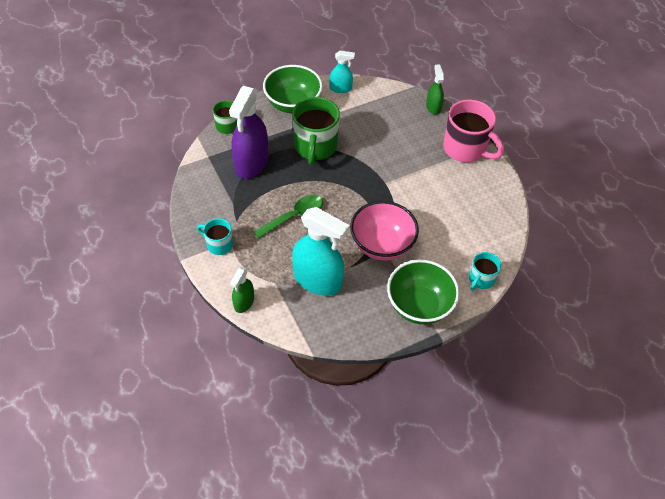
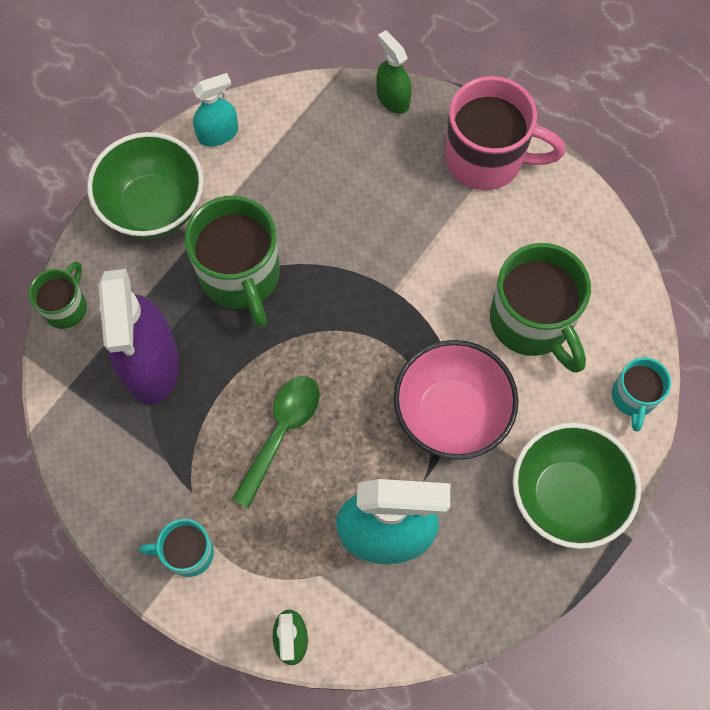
camera: 25 degrees left, 15 degrees up
none -> green mug [490,243,591,373]

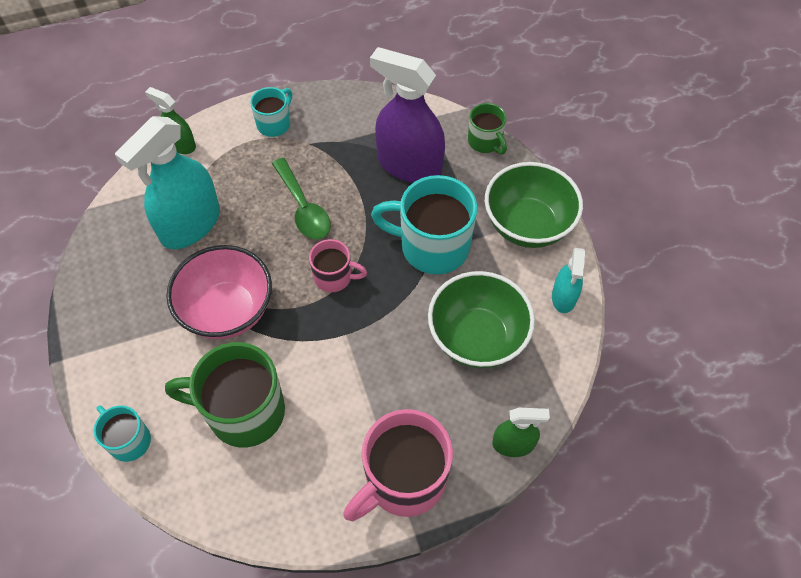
camera: 125 degrees right, 10 degrees down
green mug [185,196,280,328] -> turquoise mug [371,175,477,275]
green bowl [513,423,641,549] -> green bowl moved to [428,271,535,368]
none -> pink mug [309,239,367,292]

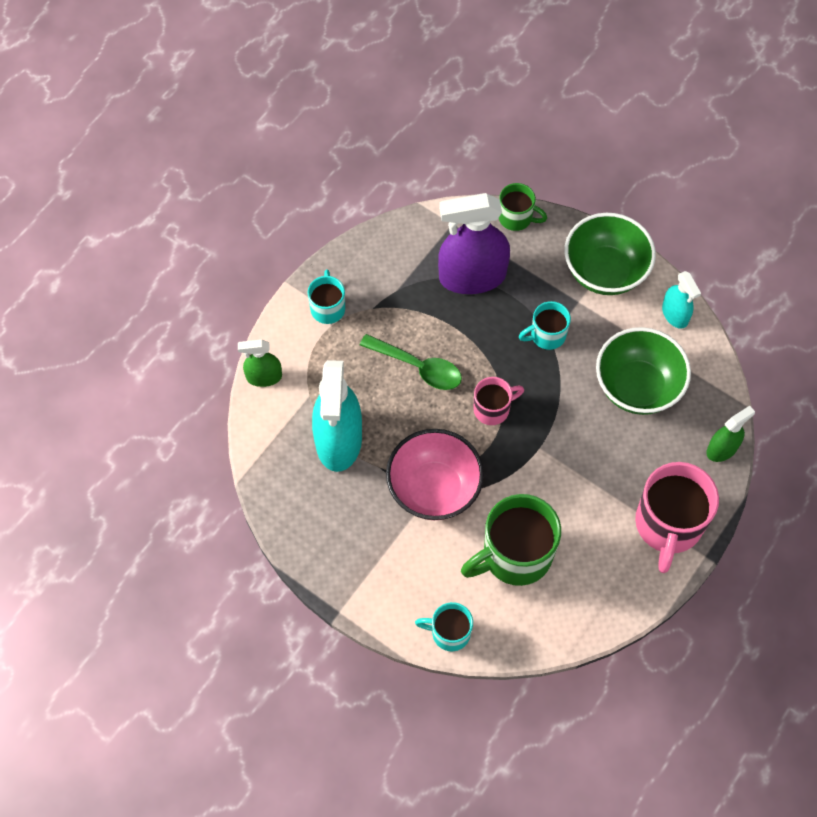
camera: 35 degrees left, 5 degrees up
turquoise mug [371,175,477,275] -> turquoise mug [519,301,571,350], size x0.54

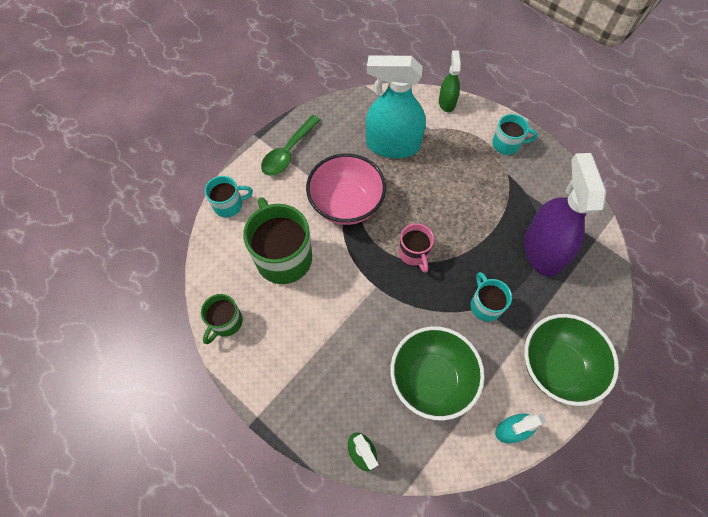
camera: 95 degrees right, 0 degrees up
green spoon [360,334,462,390] -> green spoon moved to [261,115,321,176]
turquoise mug [415,602,473,651] -> turquoise mug turned 60 degrees clockwise [205,176,253,217]
green mug [499,183,547,231] -> green mug moved to [201,294,243,344]
pink mug [635,462,719,573] -> none

